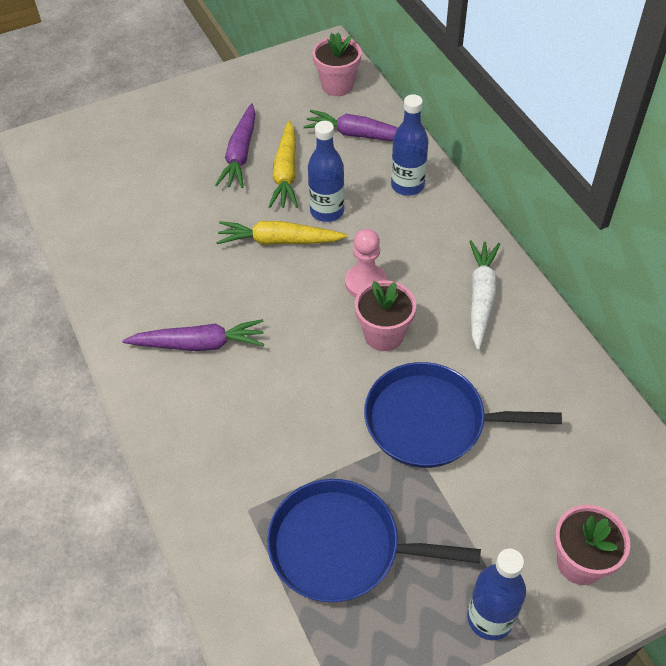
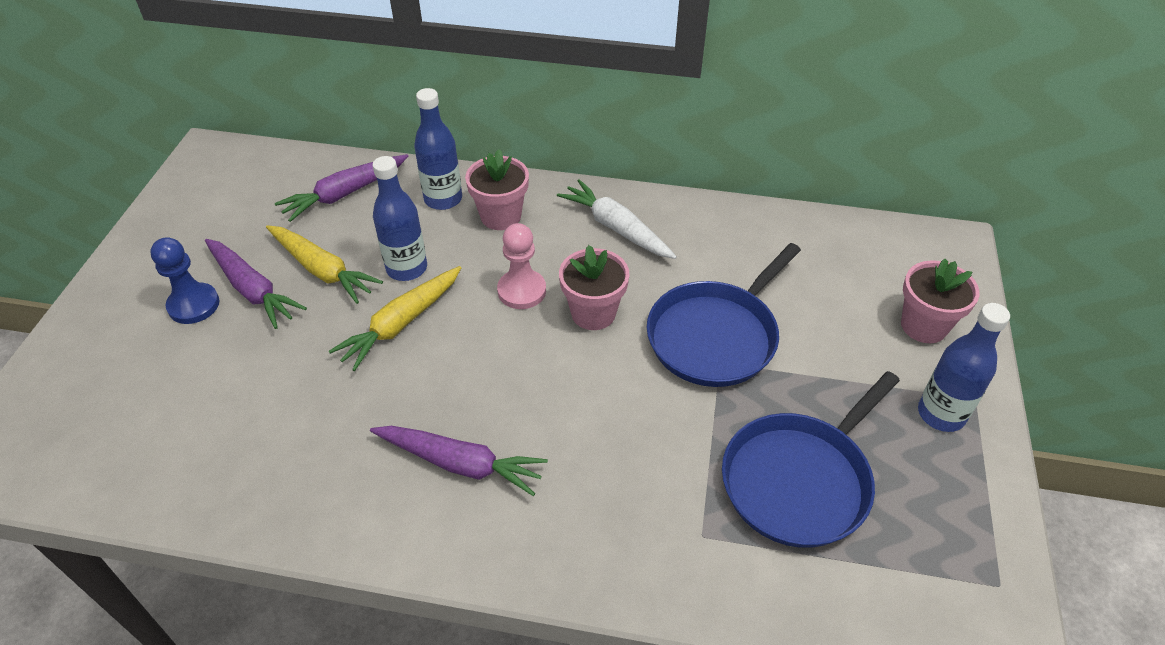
camera: 55 degrees left, 5 degrees down
purple carrot [122,319,264,351] -> purple carrot turned 75 degrees clockwise [370,426,548,496]
pink flower pot [312,32,361,96] -> pink flower pot moved to [465,149,529,230]
none -> blue pawn [150,237,220,324]

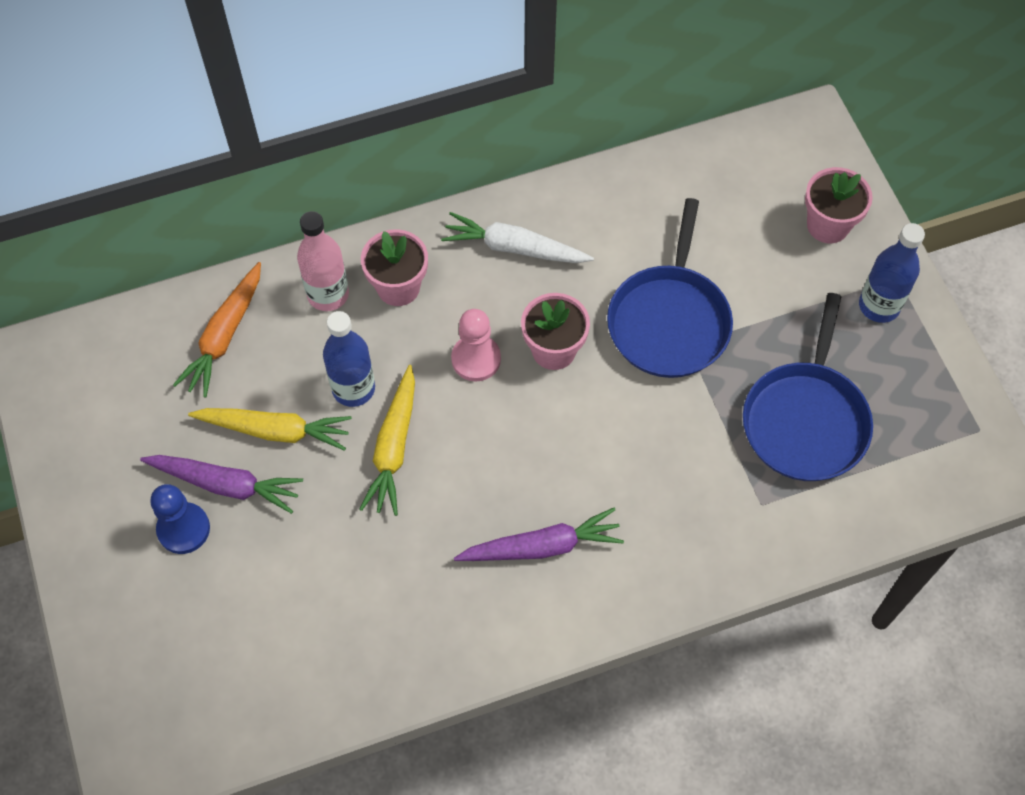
camera: 30 degrees left, 15 degrees up
purple carrot [275,154,408,222] -> orange carrot [173,262,261,398]
blue bottle [414,88,462,210] -> pink bottle [297,211,349,311]

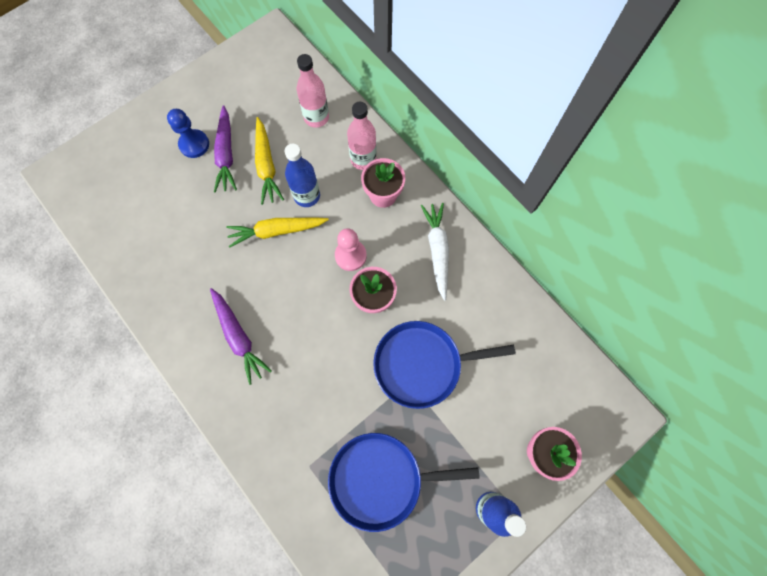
camera: 70 degrees right, 10 degrees up
orange carrot [173,262,261,398] -> pink bottle [297,54,329,128]

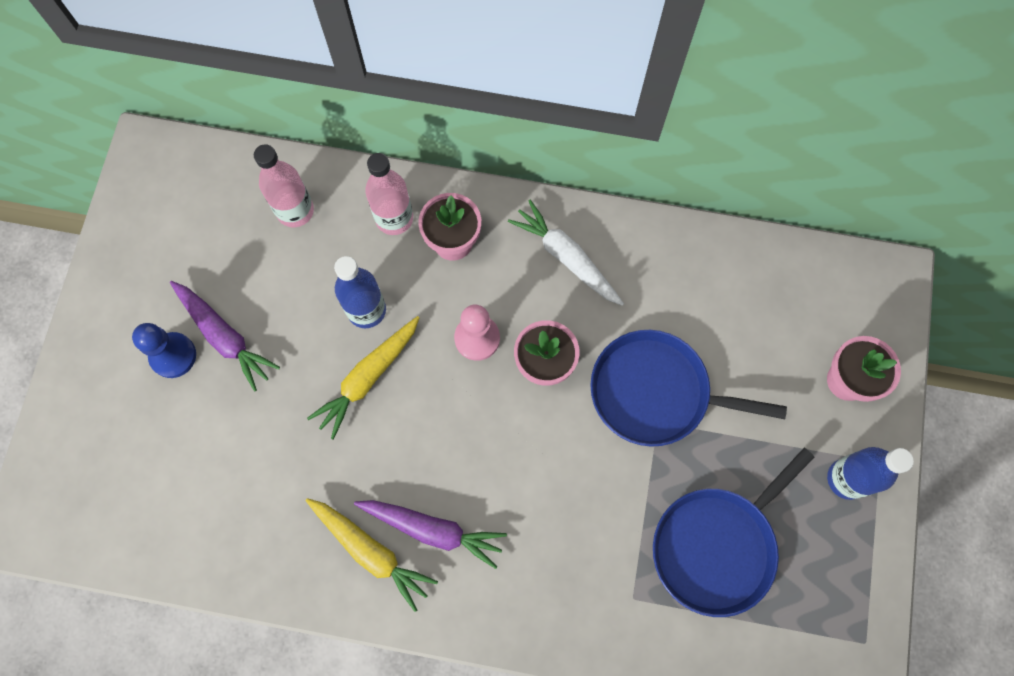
camera: 40 degrees left, 0 degrees up
yellow carrot [255,117,284,205] -> yellow carrot moved to [305,498,438,612]
blue pan [373,321,516,409] -> blue pan turned 60 degrees clockwise [590,330,787,447]

